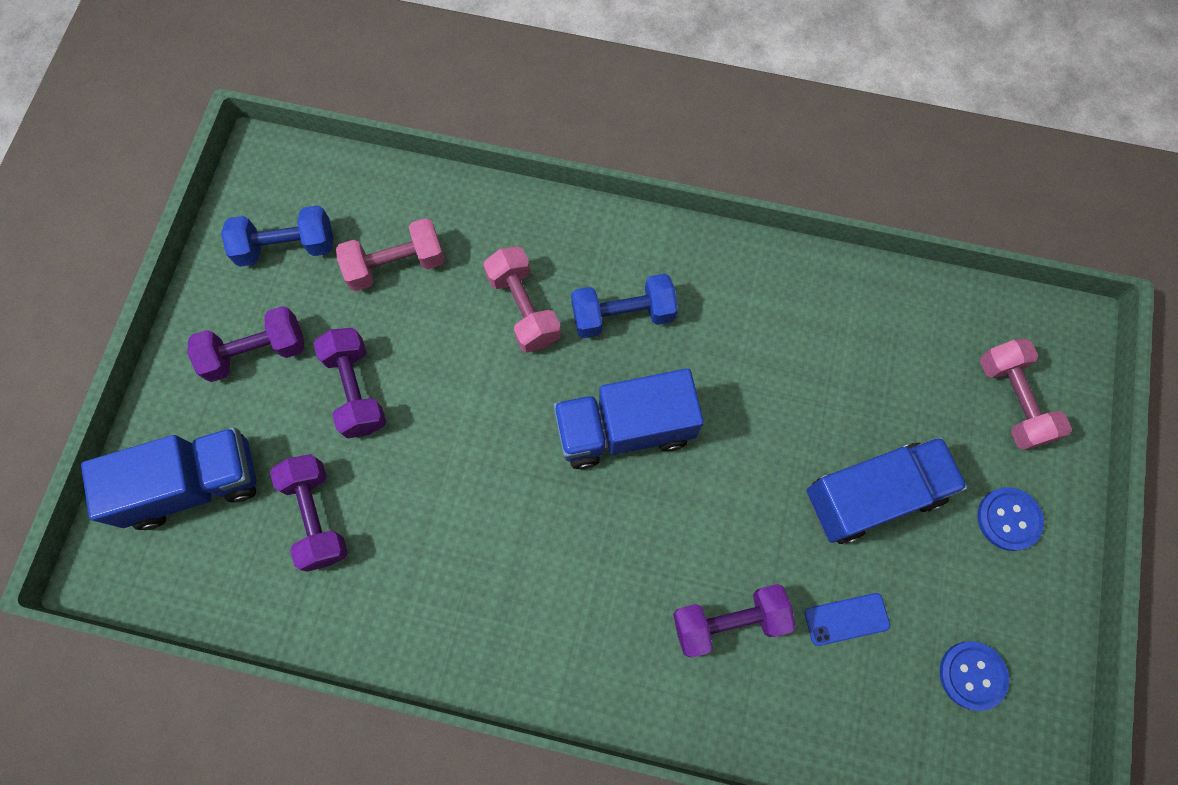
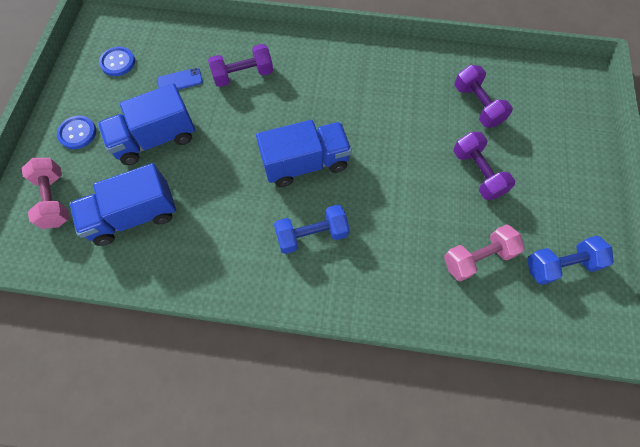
camera: 175 degrees right, 5 degrees down
blue truck [81,427,256,530] -> blue truck moved to [70,163,176,246]
purple dumbbell [187,306,304,382] -> none
pink dumbbell [483,246,561,353] -> none

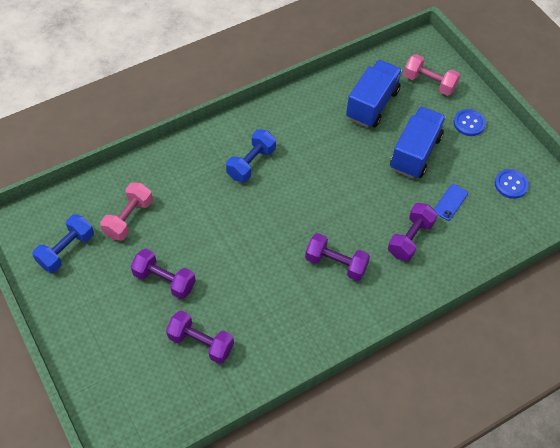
camera: 140 degrees right, 10 degrees down
blue truck [256,120,352,187] -> none
none -> purple dumbbell [305,233,370,281]

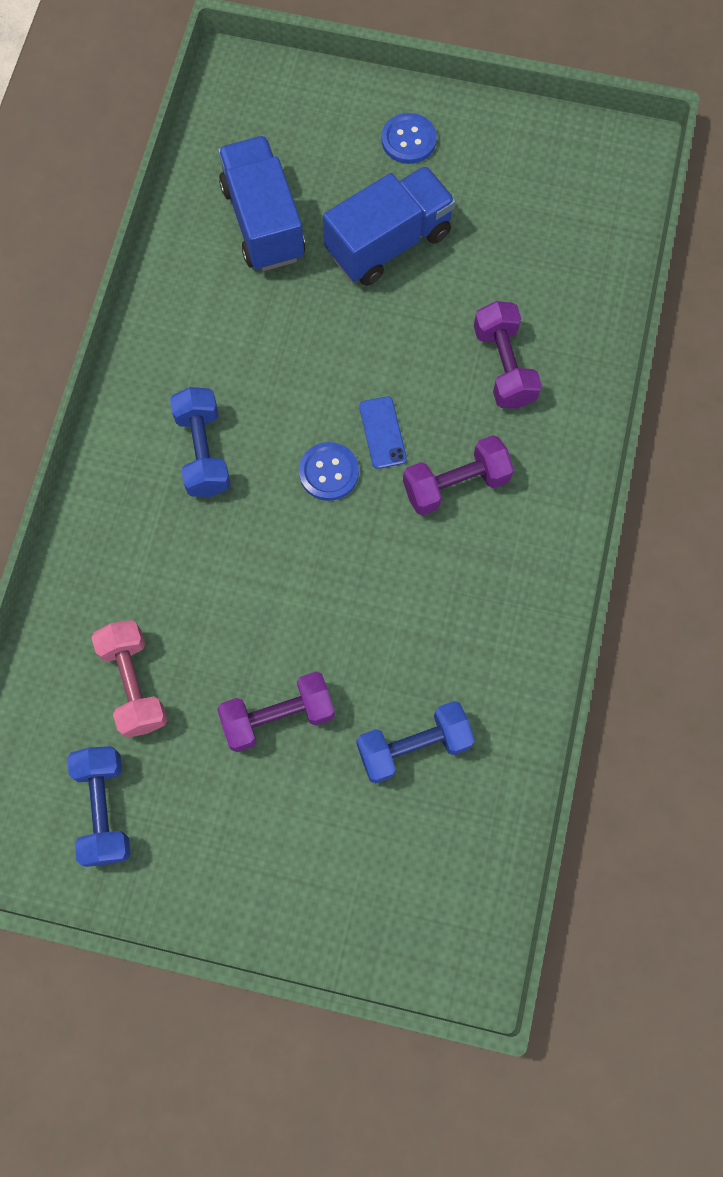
camera: 45 degrees left, 15 degrees up
purple dumbbell [166,310,234,364] -> blue dumbbell [357,701,475,783]
blue truck [390,106,446,179] -> blue truck turned 75 degrees clockwise [323,166,456,286]
pink dumbbell [404,54,460,96] -> none
blue phone [434,184,468,221] -> blue phone moved to [359,396,407,469]
blue button [495,169,529,199] -> blue button moved to [299,442,359,501]

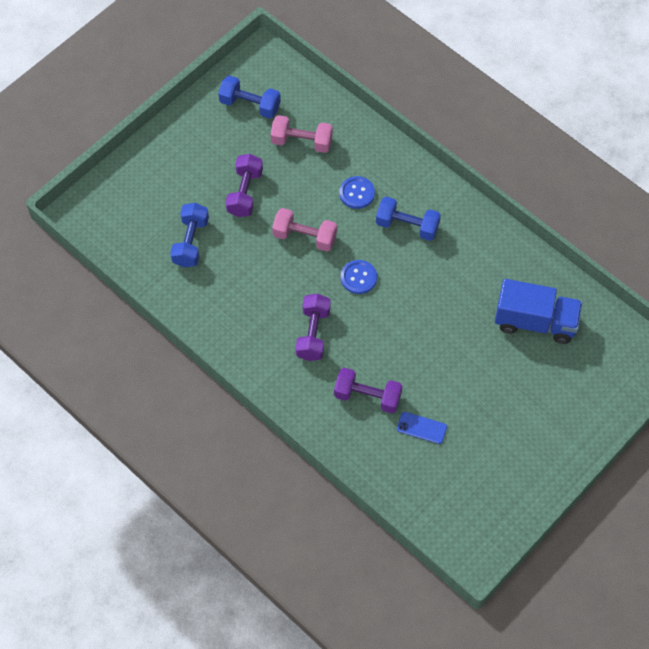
camera: 120 degrees right, 10 degrees down
blue truck [323,166,456,286] -> none
blue phone [359,396,407,469] -> blue phone moved to [397,412,447,444]
blue button [381,113,437,164] -> blue button moved to [339,176,375,209]
none -> pink dumbbell [272,208,337,251]

